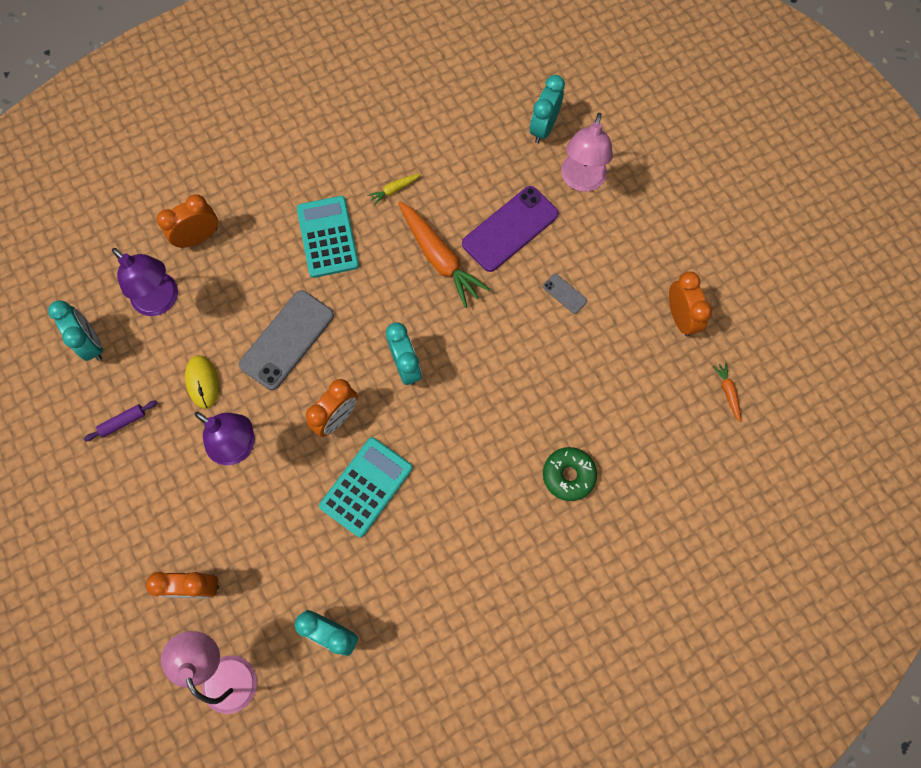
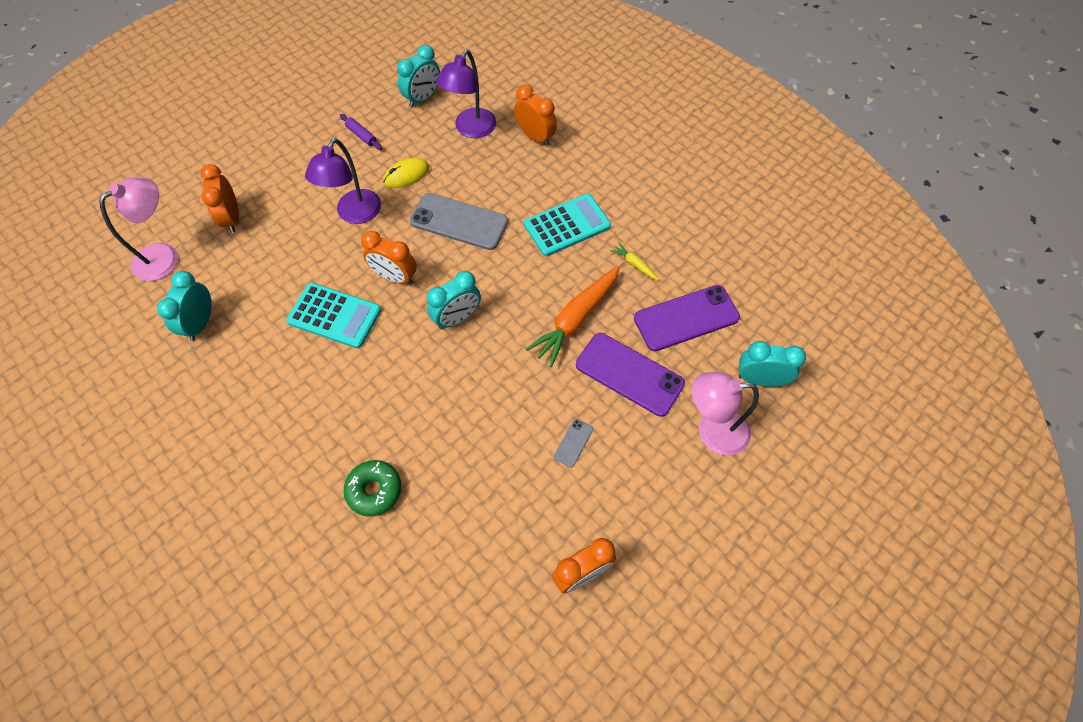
camera: 75 degrees right, 10 degrees down
orange carrot [713,362,741,422] -> none
none -> purple phone [634,285,740,351]

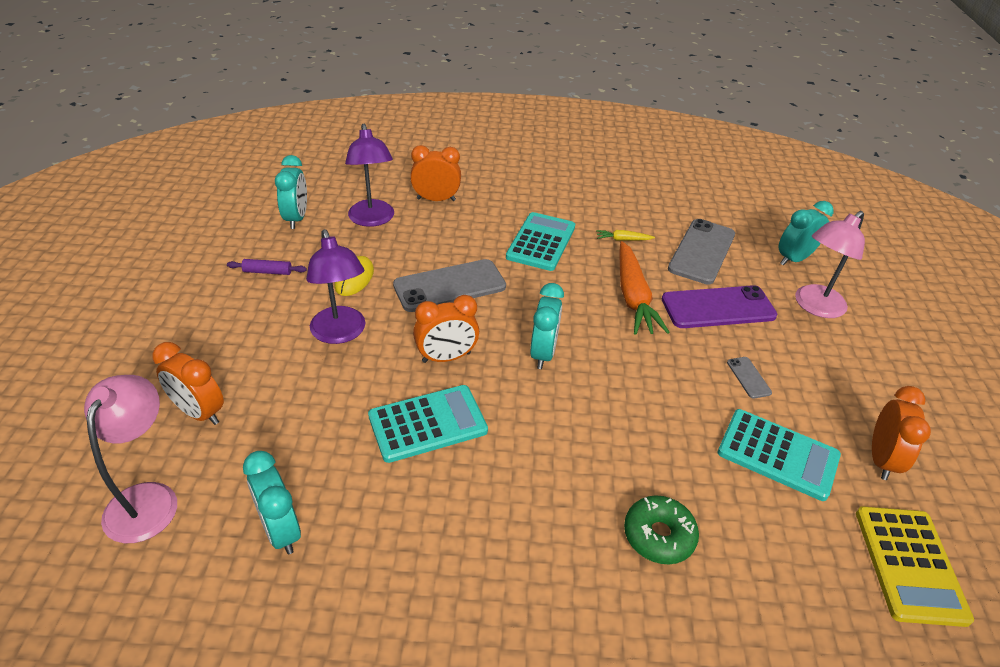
camera: 45 degrees left, 20 degrees down
purple phone [634,285,740,351] -> grey phone [668,219,735,285]
none -> turquoise calculator [717,409,841,501]
none -> yellow calculator [856,506,974,627]

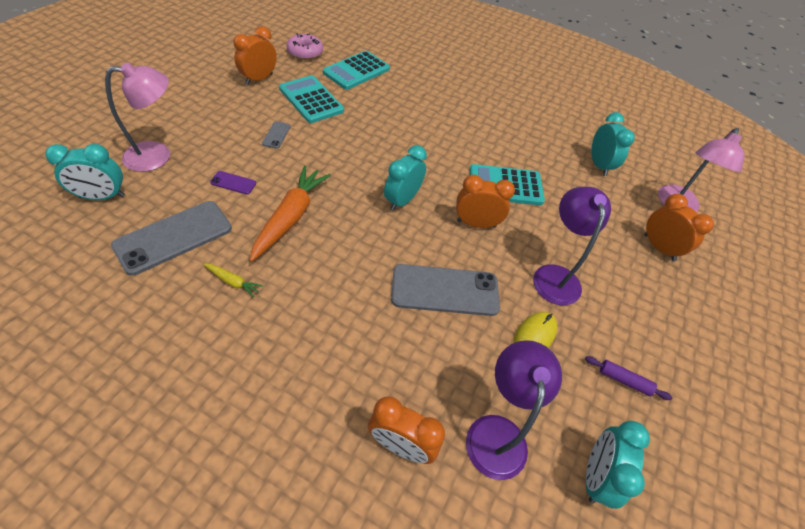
camera: 160 degrees left, 10 degrees up
turquoise calculator [506,212,575,271] -> turquoise calculator moved to [323,51,390,90]
green donut [624,495,699,564] -> none
purple phone [662,285,777,328] -> purple phone [210,171,256,194], size x0.44
yellow calculator [856,506,974,627] -> pink donut [287,33,323,60]

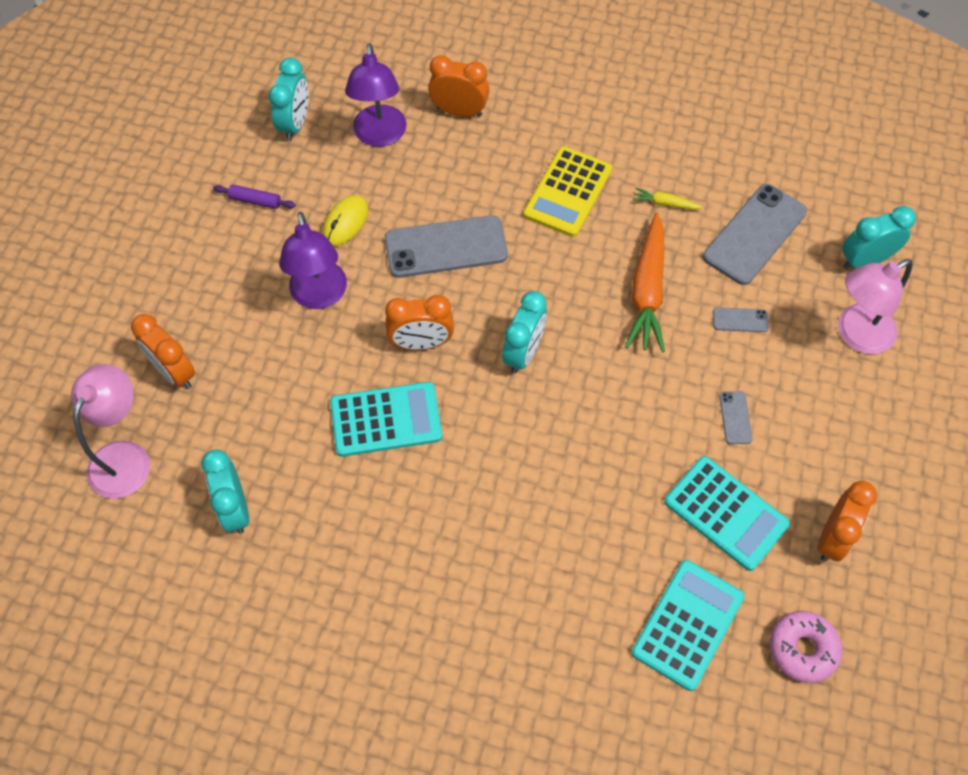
camera: 175 degrees right, 10 degrees up
purple phone [210,171,256,194] -> grey phone [713,307,769,332]
none -> yellow calculator [523,146,612,237]

